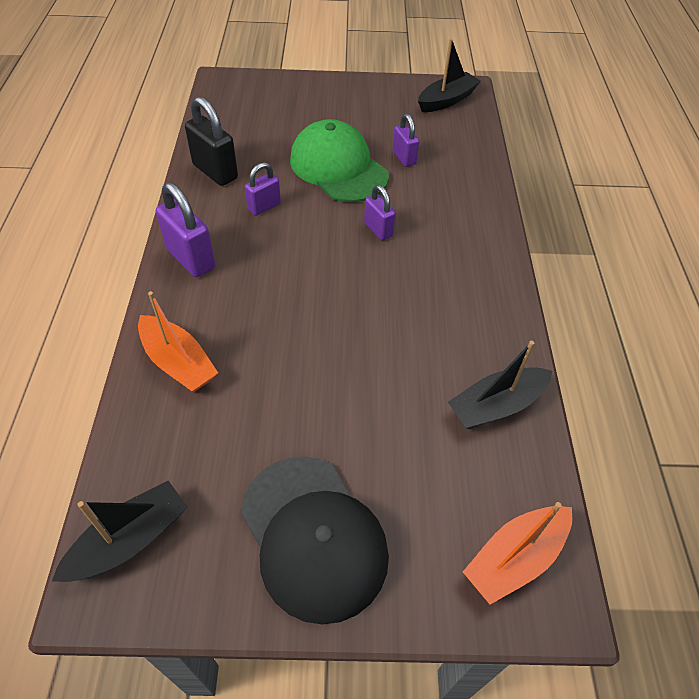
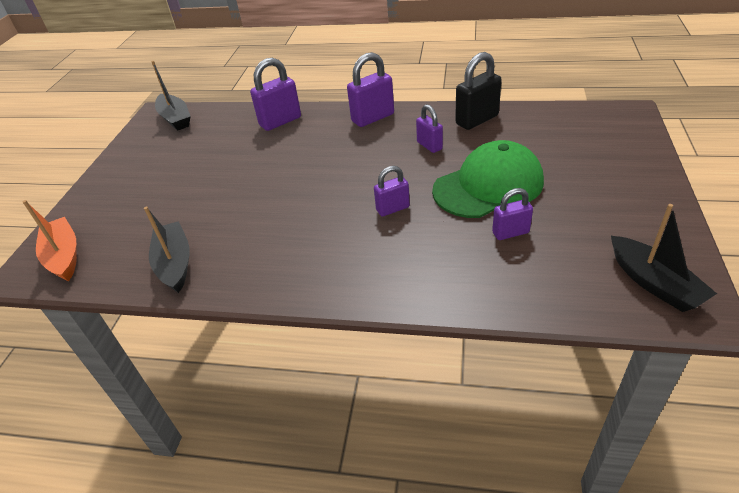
camera: 105 degrees right, 10 degrees down
orange boat [138,291,218,392] -> purple padlock [250,58,301,131]
black cap [240,456,389,625] -> none

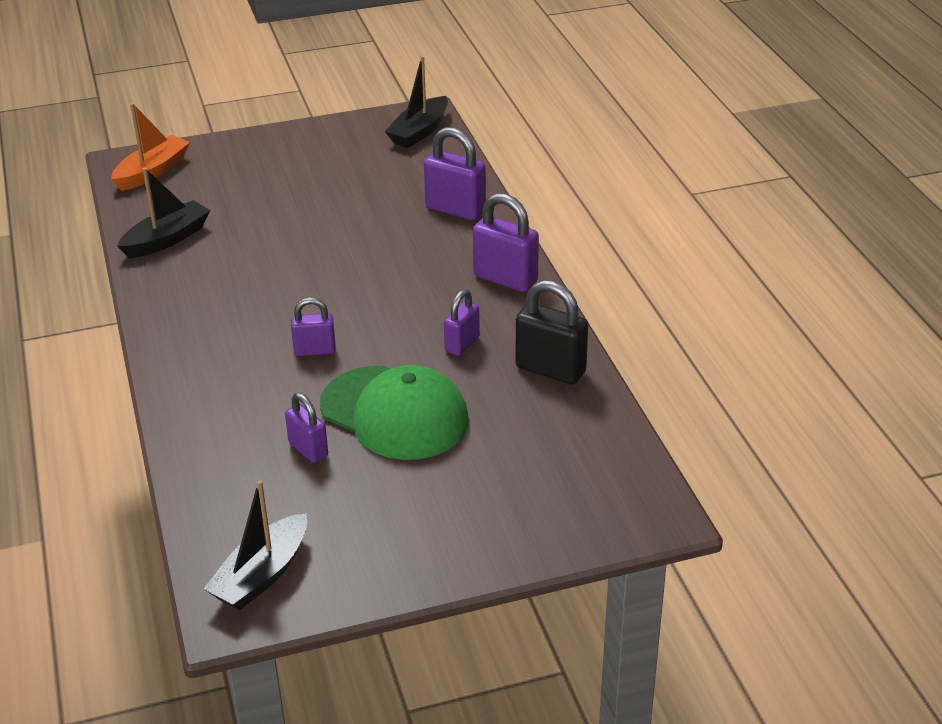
camera: 60 degrees right, 5 degrees down
purple padlock [374,166,410,217] -> purple padlock turned 45 degrees counterclockwise [291,297,336,356]

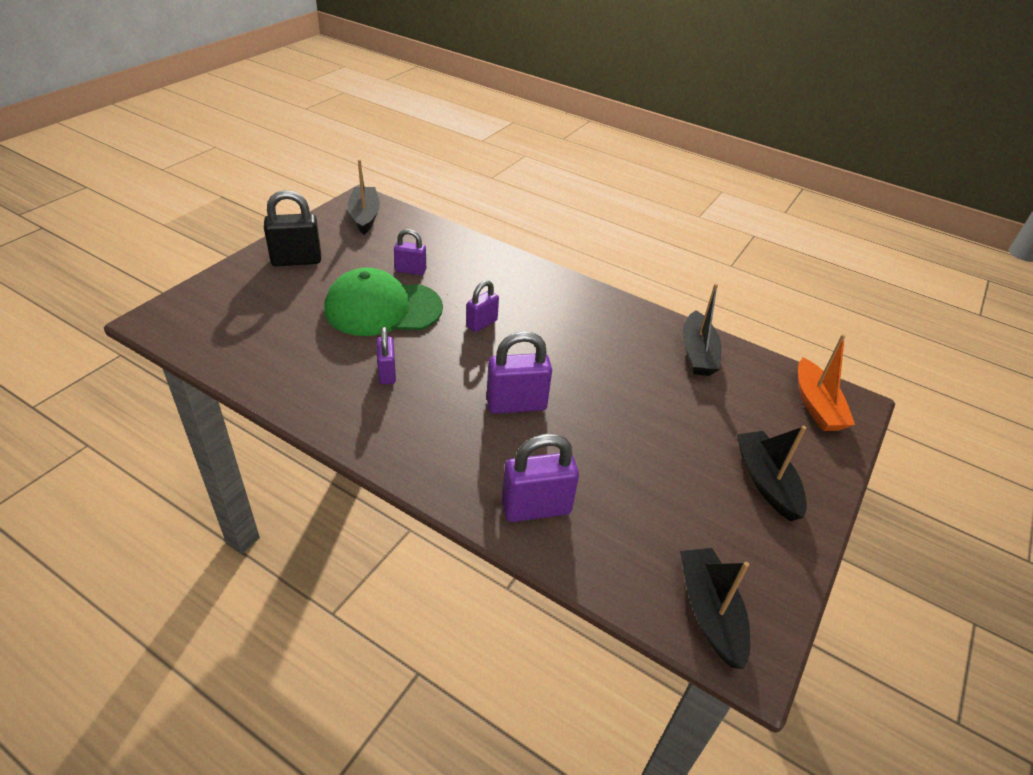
camera: 135 degrees right, 5 degrees up
purple padlock [473,193,539,292] -> purple padlock moved to [487,331,552,414]
black padlock [516,280,588,384] -> black padlock moved to [264,190,321,266]
none -> black boat [737,426,807,521]

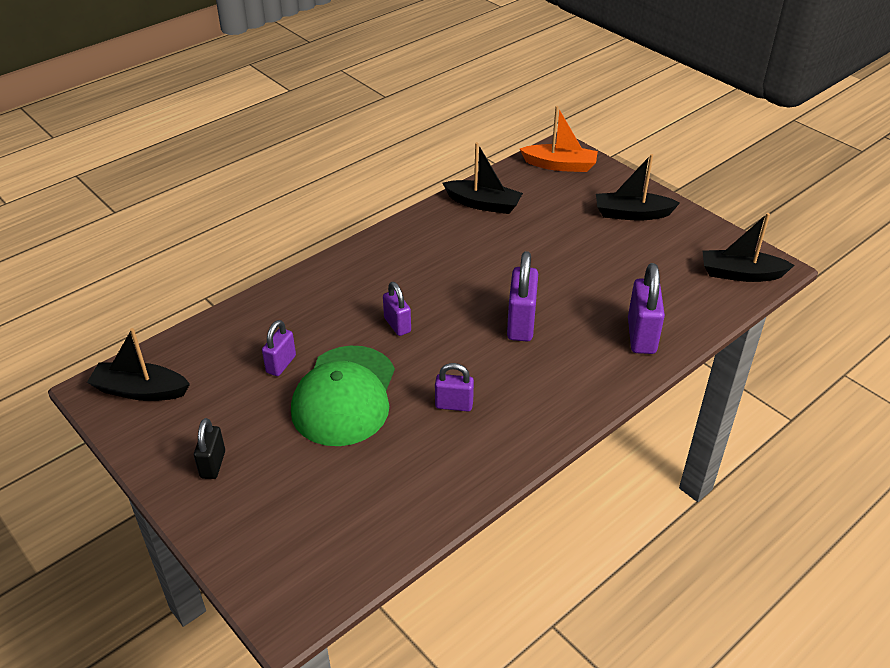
camera: 70 degrees left, 0 degrees up
black padlock [264,190,321,266] -> black padlock [194,418,225,479], size x0.62

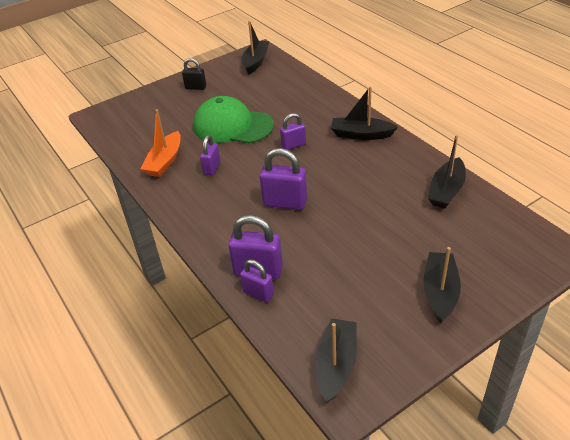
camera: 100 degrees right, 0 degrees up
purple padlock [262,320,296,376] -> purple padlock moved to [240,259,274,302]
orange boat [520,106,598,172] -> orange boat moved to [141,109,181,177]
none -> black boat [331,86,398,140]

